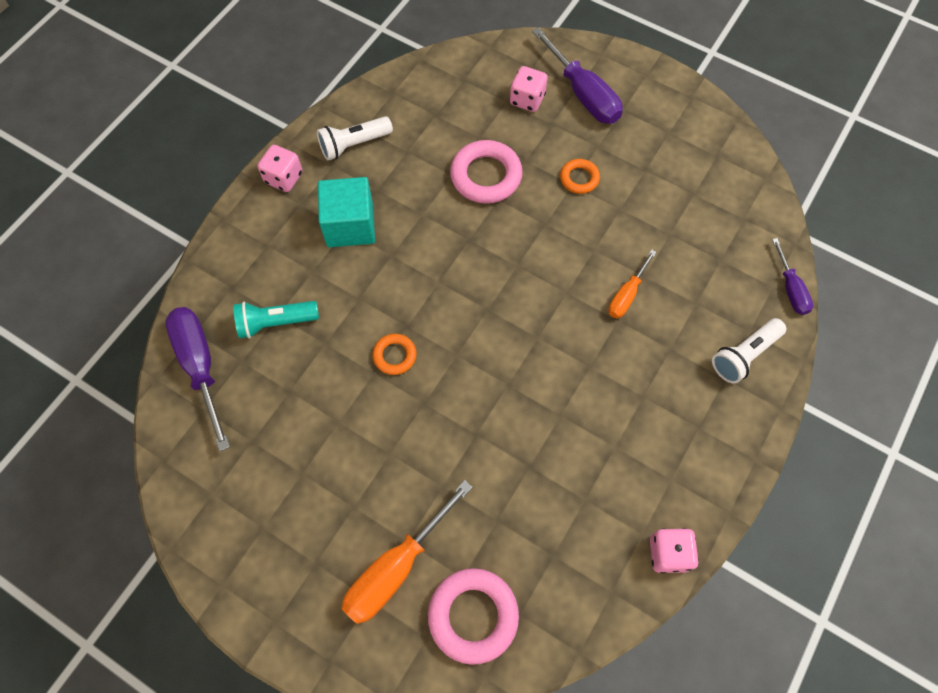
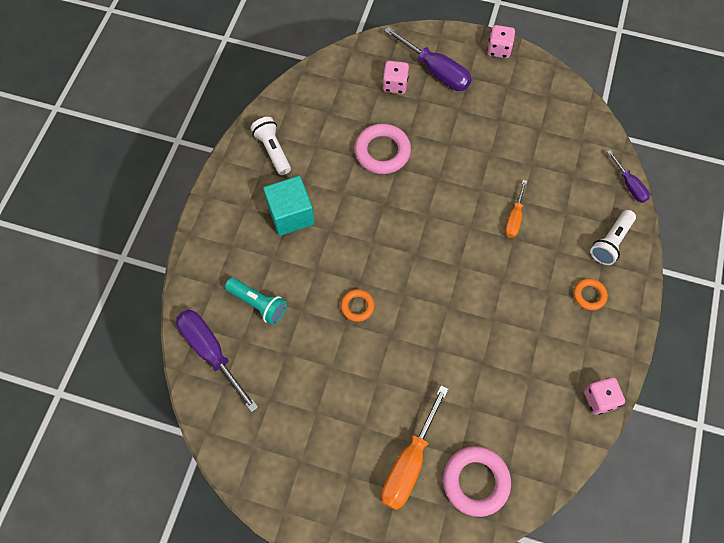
camera: 15 degrees left, 0 degrees up
turquoise flashlight [233,301,319,339] -> turquoise flashlight turned 120 degrees counterclockwise [225,278,287,325]
pink dice [258,145,303,192] -> pink dice moved to [487,25,515,58]
white flashlight [317,116,393,161] -> white flashlight turned 105 degrees clockwise [250,117,291,175]
orange ring [560,159,600,194] -> orange ring moved to [573,278,608,311]

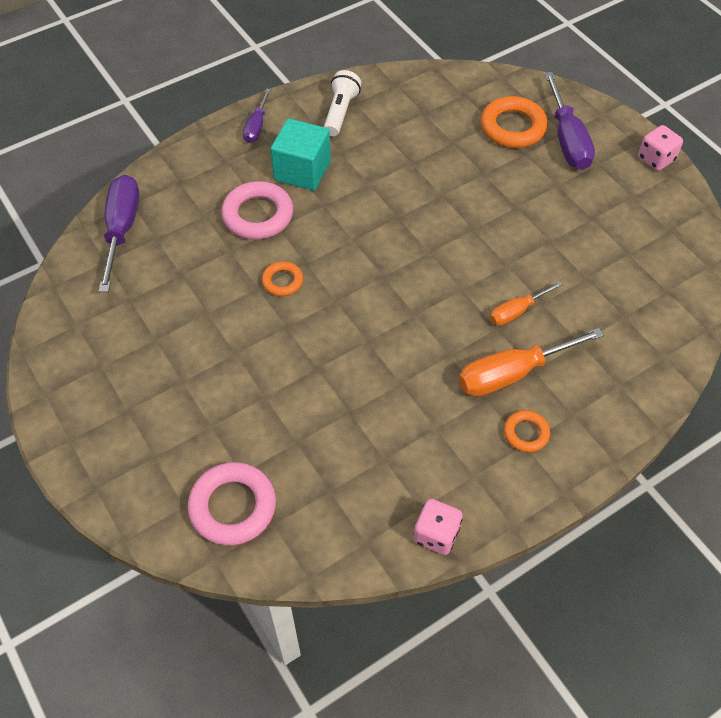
camera: 40 degrees right, 10 degrees down
turquoise flashlight [225,278,287,325] -> none
pink ring [354,124,411,174] -> pink ring moved to [221,181,293,240]
orange screwdriver [381,385,448,510] -> orange screwdriver moved to [459,328,604,397]
pink dice [382,61,409,94] -> orange ring [480,96,548,148]
white flashlight [590,210,636,265] -> none
purple screwdriver [607,150,650,203] -> purple screwdriver moved to [243,89,271,143]

